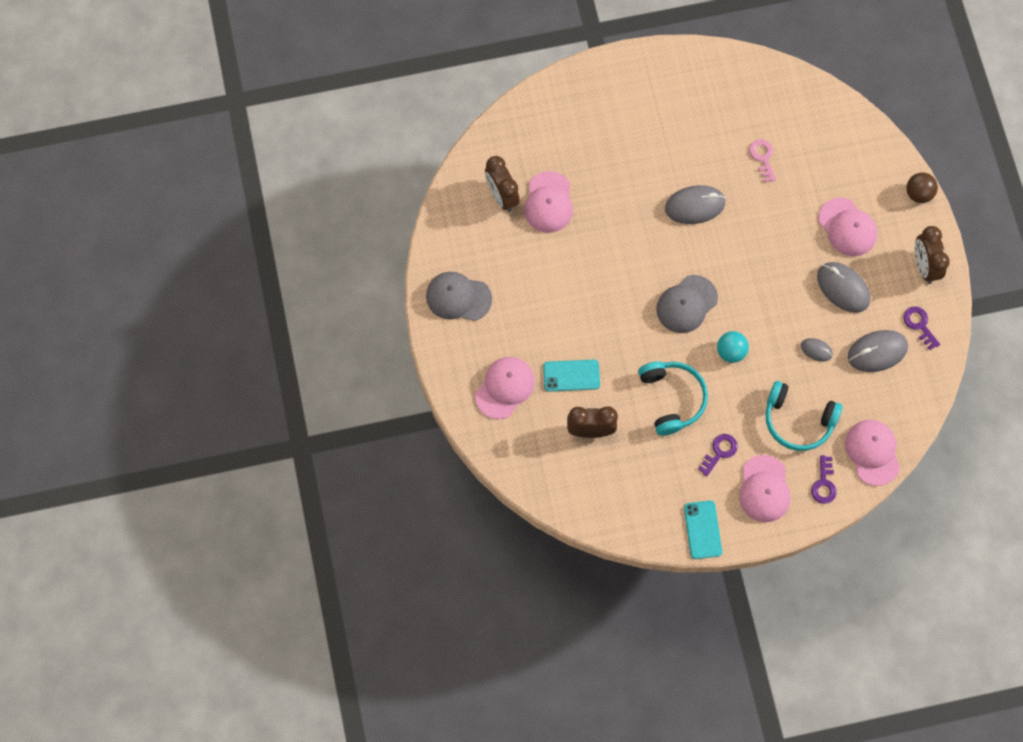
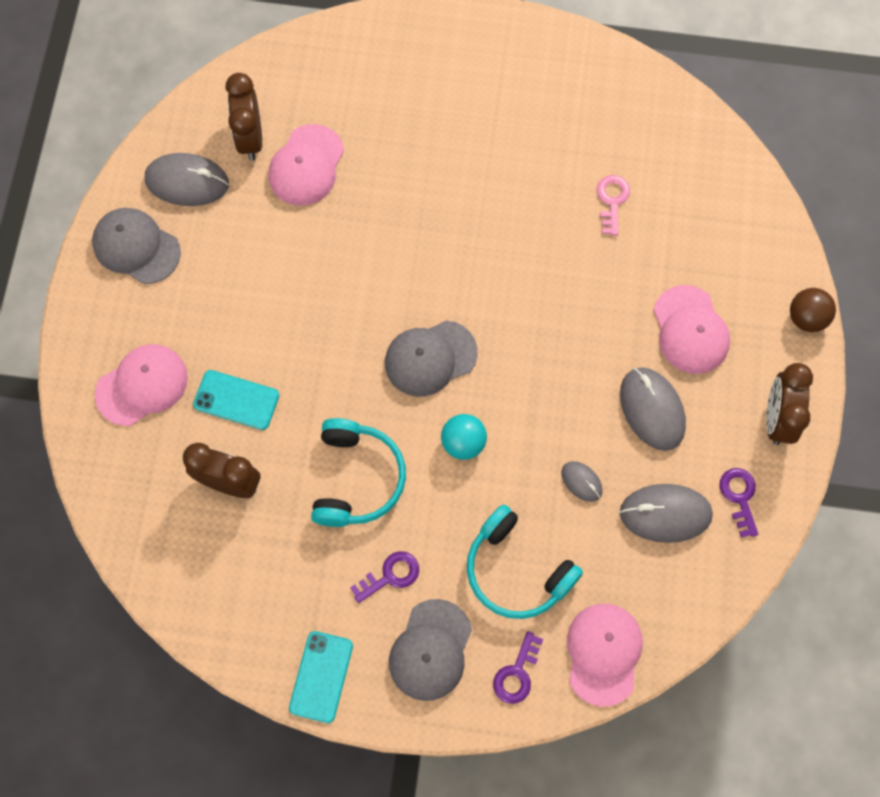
camera: 20 degrees right, 0 degrees up
grey mouse [665,185,726,224] -> grey mouse moved to [145,153,229,206]
pink cap [739,455,791,522] -> grey cap [389,599,472,701]

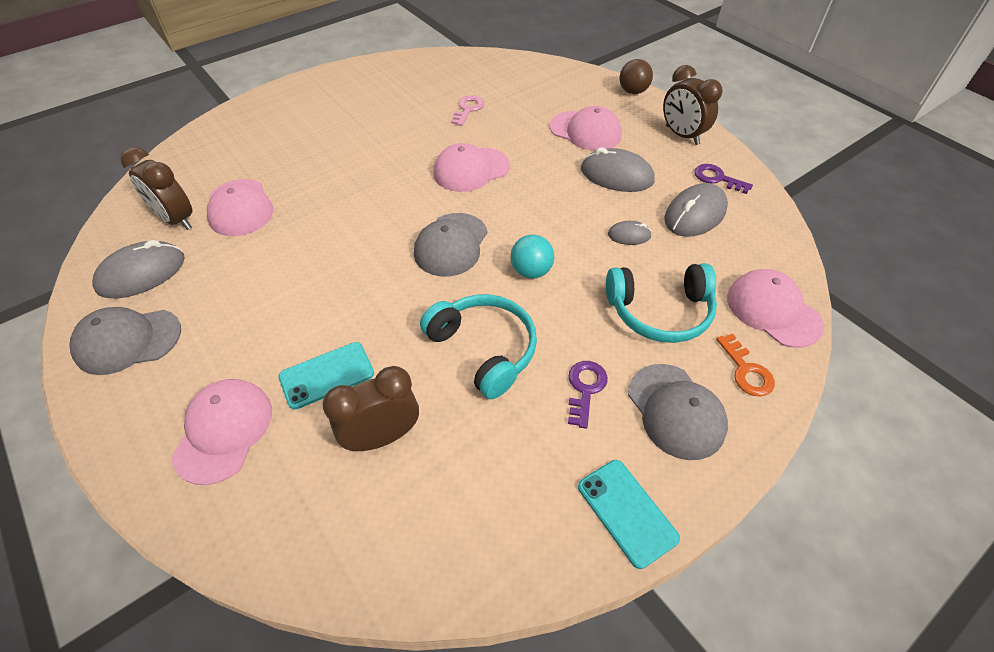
camera: 45 degrees left, 20 degrees down
purple key [493,631,543,704] -> orange key [716,333,775,396]
pink key [597,175,630,236] -> pink key turned 60 degrees clockwise [451,95,484,126]
none -> pink cap [433,143,510,192]

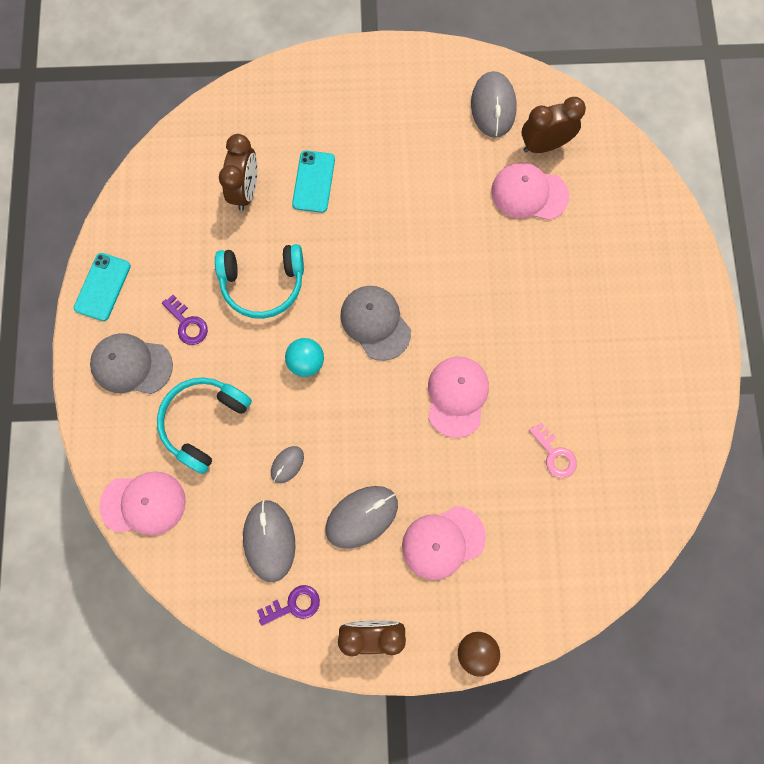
camera: 125 degrees right, 25 degrees up
grey cap [69,307,181,375] -> none
pink cap [172,379,272,485] -> none
turquoise phone [578,460,680,569] -> turquoise phone turned 75 degrees counterclockwise [74,253,131,321]
orange key [716,333,775,396] -> none

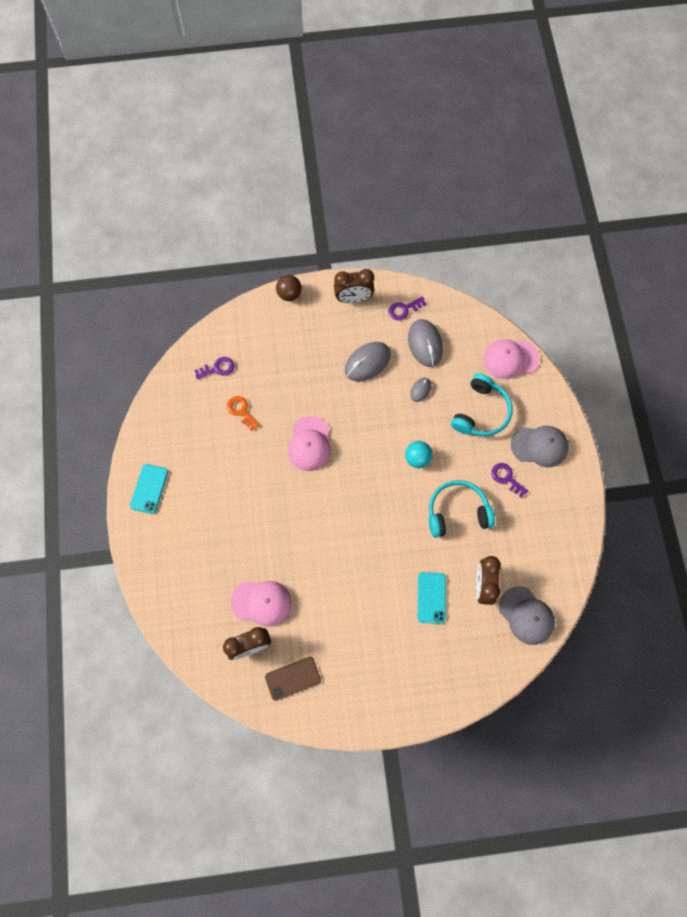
camera: 175 degrees right, 5 degrees down
turquoise phone [74,253,131,321] -> turquoise phone moved to [130,464,168,514]
grey cap [340,286,411,361] -> grey cap moved to [499,587,555,645]
pink cap [402,506,486,580] -> none
grey mouse [471,71,517,138] -> brown phone [265,657,321,701]
pink key [529,422,577,478] -> orange key [227,396,259,431]
none -> purple key [194,357,235,379]

